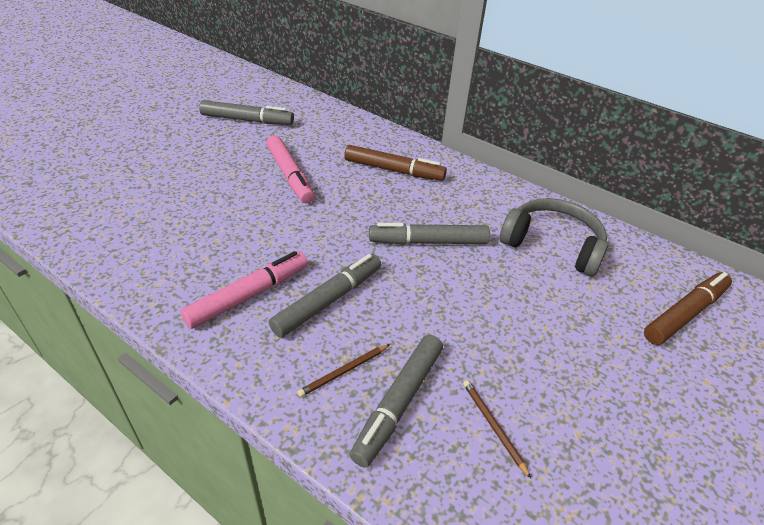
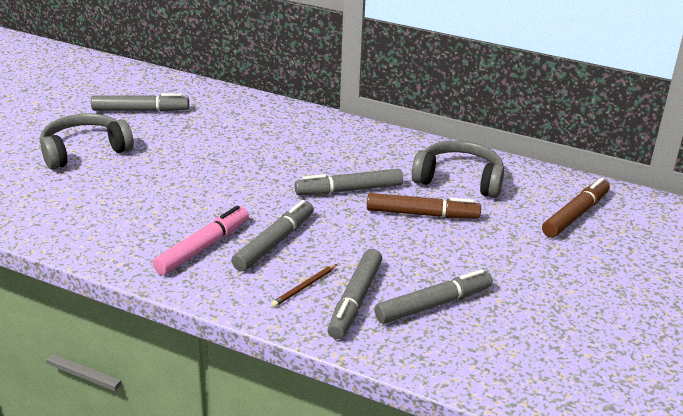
camera: 10 degrees left, 10 degrees down
pink marker [266,135,315,203] -> none
brown marker [344,145,447,181] -> brown marker moved to [367,193,481,218]
brown pencil [463,380,531,479] -> grey marker [375,269,493,324]
none -> grey headphones [40,113,134,170]

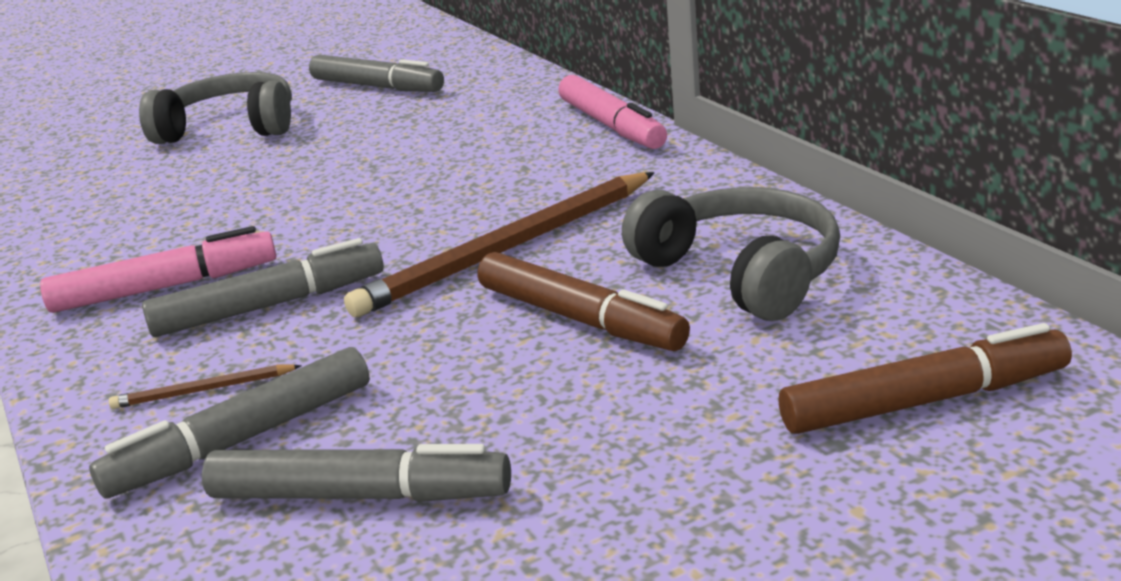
camera: 40 degrees right, 5 degrees down
grey marker [295,169,403,195] -> brown pencil [344,172,654,317]
none -> pink marker [558,75,667,149]

